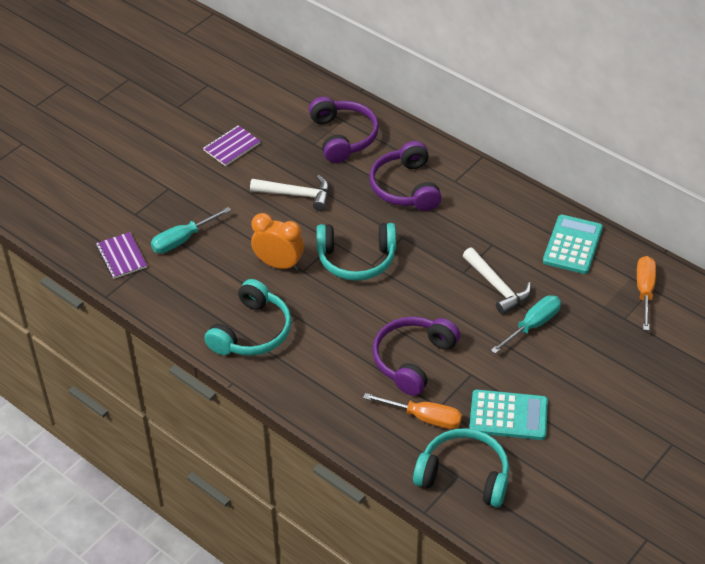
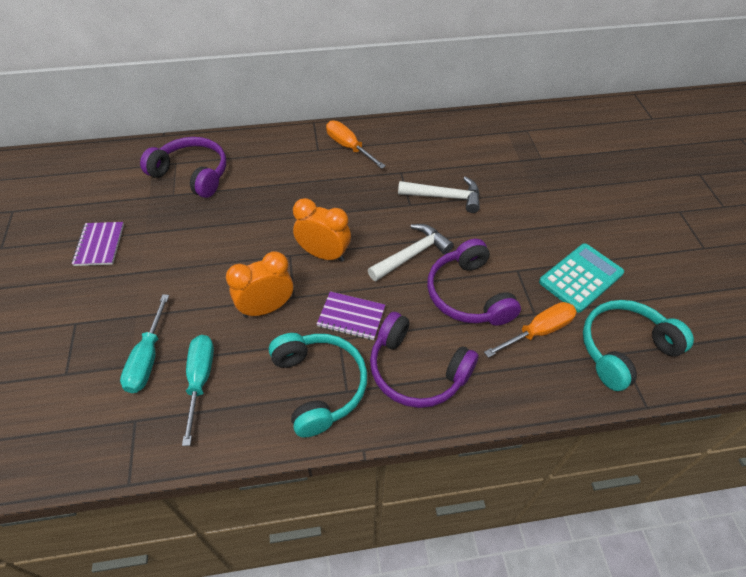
camera: 50 degrees left, 5 degrees up
purple notebook [96,232,147,279] -> purple notebook moved to [317,291,385,340]
white hammer [250,175,329,211] -> white hammer moved to [368,224,454,281]
turquoise headphones [316,223,396,281] -> orange clock [293,198,351,262]
purple headphones [369,141,442,211] -> purple headphones moved to [370,312,479,408]
turquoise screwdriver [491,295,561,354] -> turquoise screwdriver moved to [182,335,214,446]
turquoise calculator [543,215,603,274] -> none
orange screwdriver [637,256,656,331] -> orange screwdriver moved to [326,120,386,169]

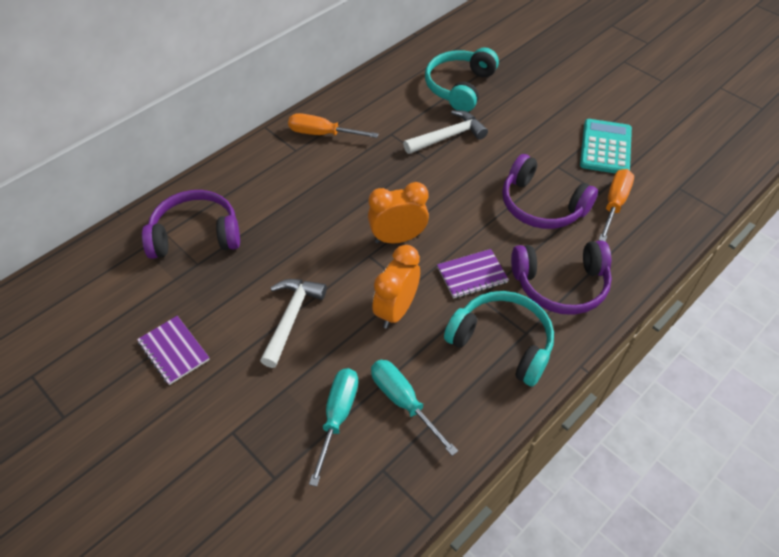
camera: 35 degrees left, 0 degrees up
turquoise screwdriver [120,294,169,393] -> turquoise screwdriver turned 135 degrees counterclockwise [309,368,358,487]
white hammer [368,224,454,281] -> white hammer moved to [260,279,327,368]
turquoise headphones [583,300,694,391] -> turquoise headphones moved to [425,47,499,112]

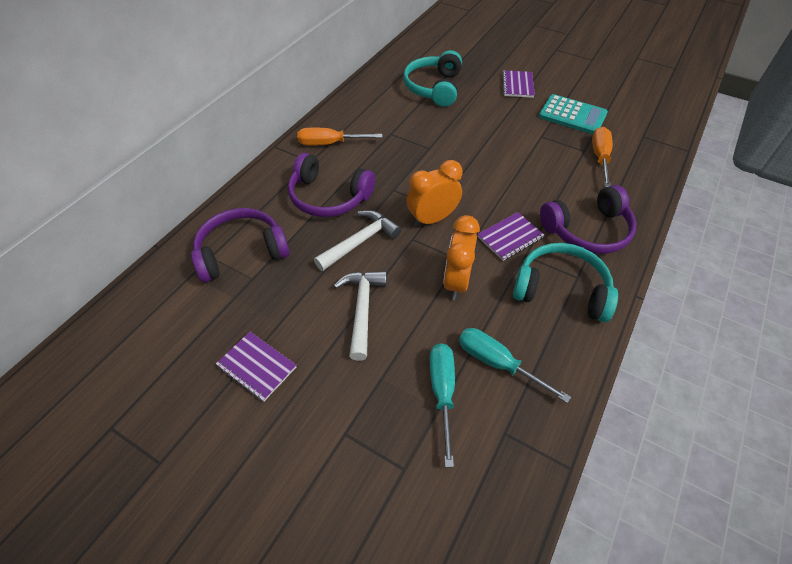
camera: 15 degrees left, 0 degrees up
white hammer [403,110,488,154] -> white hammer moved to [314,210,401,271]
purple headphones [502,154,598,229] -> purple headphones moved to [288,153,375,217]
turquoise calculator [580,119,632,174] -> turquoise calculator turned 120 degrees clockwise [539,94,608,134]
none -> purple notebook [502,70,535,98]

